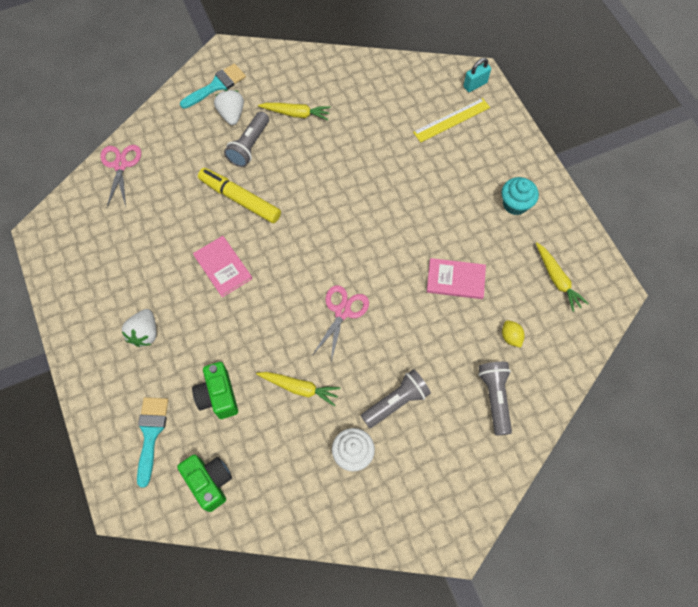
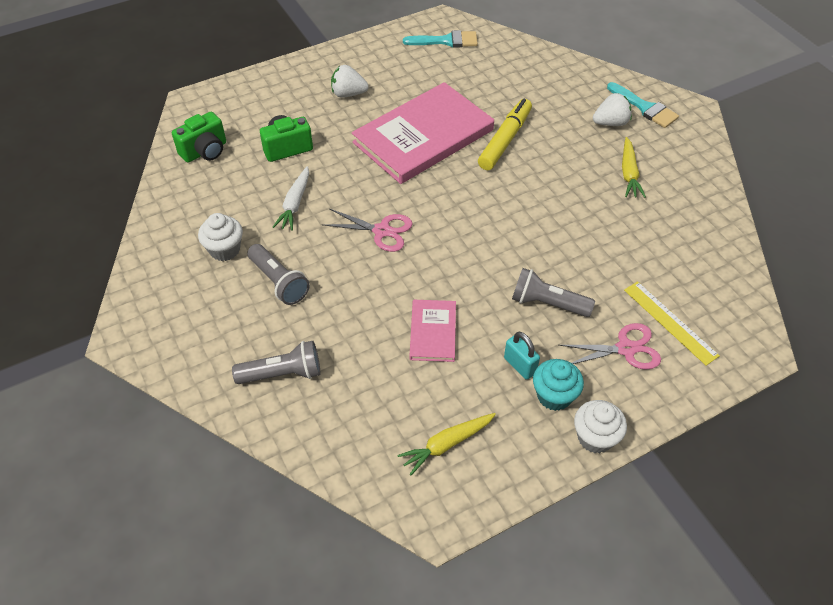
camera: 85 degrees right, 15 degrees down
pink scissors [100,145,141,207] -> pink scissors moved to [559,323,661,370]
turquoise brush [137,397,168,488] -> turquoise brush moved to [403,30,478,48]
pink book [193,236,252,297] -> pink book [352,82,494,184], size x2.12
grey flashlight [224,111,269,167] -> grey flashlight moved to [512,268,595,317]
yellow carrot [256,372,341,406] -> white carrot [273,166,309,231]
turquoise padlock [463,58,491,92] -> turquoise padlock moved to [504,332,540,380]
yellow lemon [502,320,525,348] -> none
none -> white cupcake [574,400,627,454]

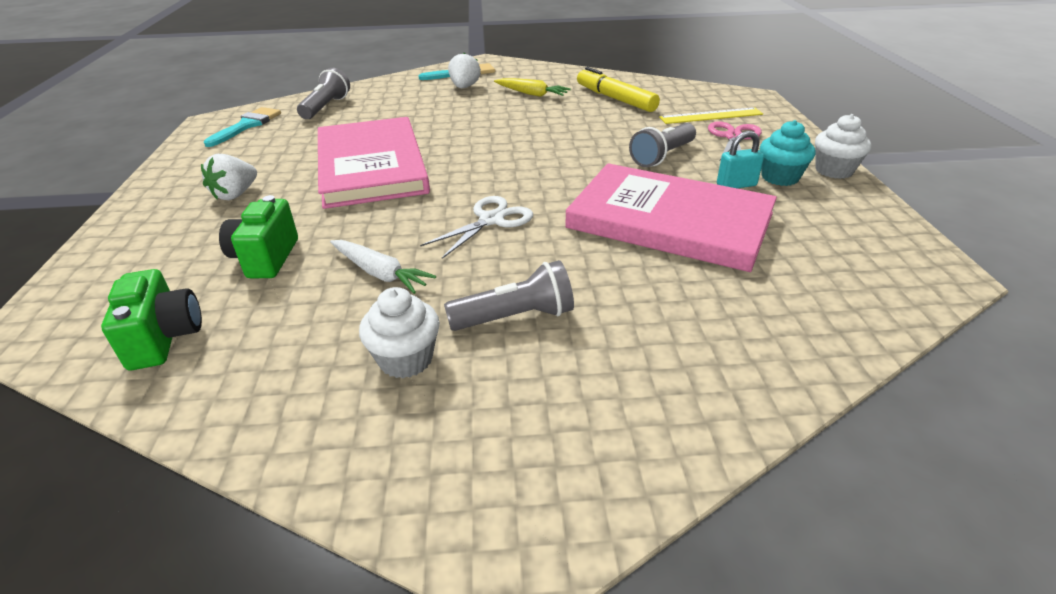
camera: 65 degrees left, 15 degrees down
grey flashlight [232,341,320,384] -> grey flashlight moved to [297,68,350,119]
pink scissors [322,209,413,252] -> white scissors [420,196,533,259]
yellow carrot [397,413,496,475] -> none
pink book [409,300,456,362] -> pink book [565,163,777,272], size x2.12
yellow marker [478,99,532,170] -> yellow marker moved to [577,67,660,112]

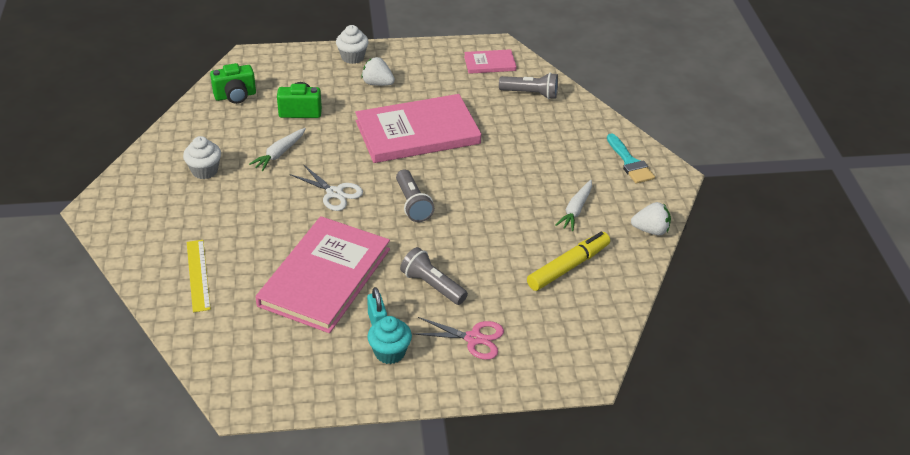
camera: 85 degrees right, 5 degrees up
turquoise brush [204,107,281,147] -> pink book [464,49,517,74]
grey flashlight [444,260,574,331] -> grey flashlight moved to [396,170,434,222]
white strawberry [448,52,481,88] -> white strawberry moved to [631,202,671,235]
yellow carrot [494,78,571,97] -> white carrot [555,180,592,231]
yellow ruler [659,107,763,124] -> yellow ruler moved to [187,240,211,312]
white cupcake [815,114,871,179] -> white cupcake moved to [336,25,369,64]

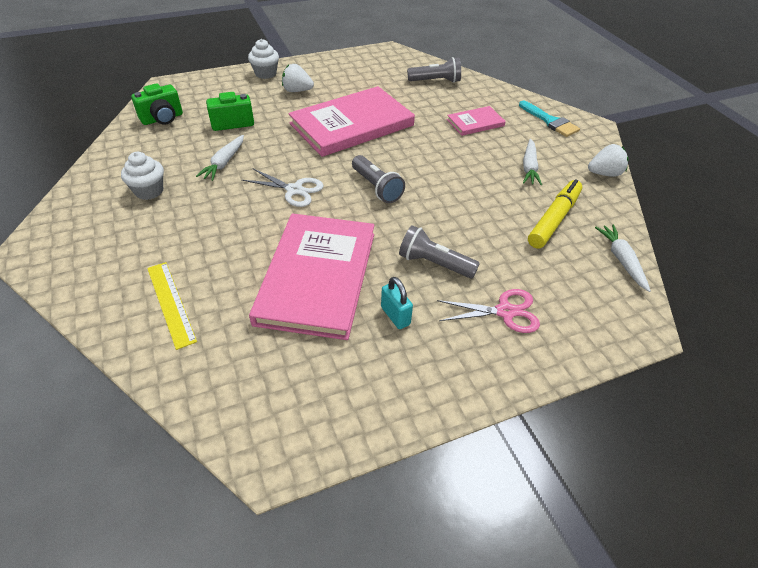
camera: 15 degrees left, 5 degrees up
turquoise cupcake [368,316,412,364] -> none
pink book [464,49,517,74] -> pink book moved to [447,106,506,136]
none -> white carrot [595,225,651,292]

